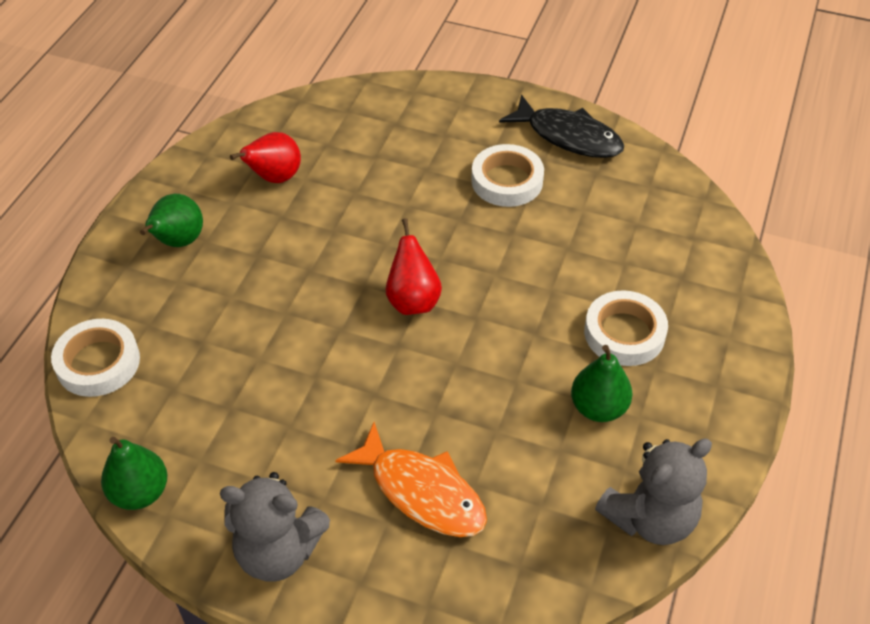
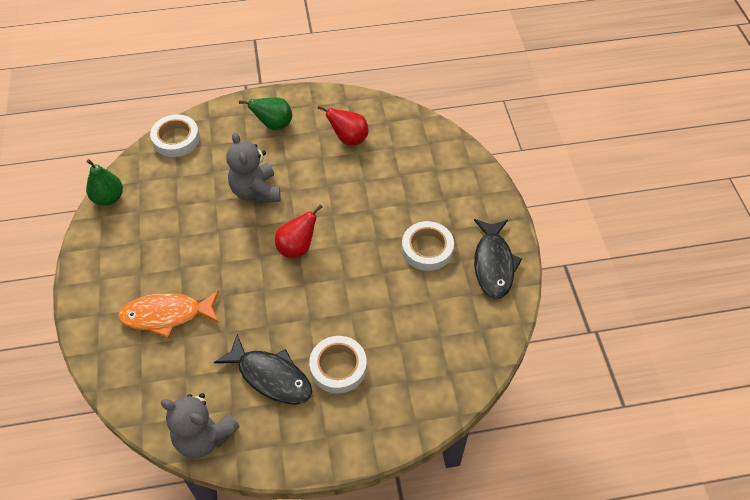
camera: 60 degrees right, 5 degrees up
grey teddy bear [220,472,330,582] -> grey teddy bear moved to [226,132,281,203]
orange fish [335,422,487,537] -> orange fish turned 75 degrees clockwise [118,290,219,338]
green pear [571,345,633,422] -> black fish [214,334,312,405]

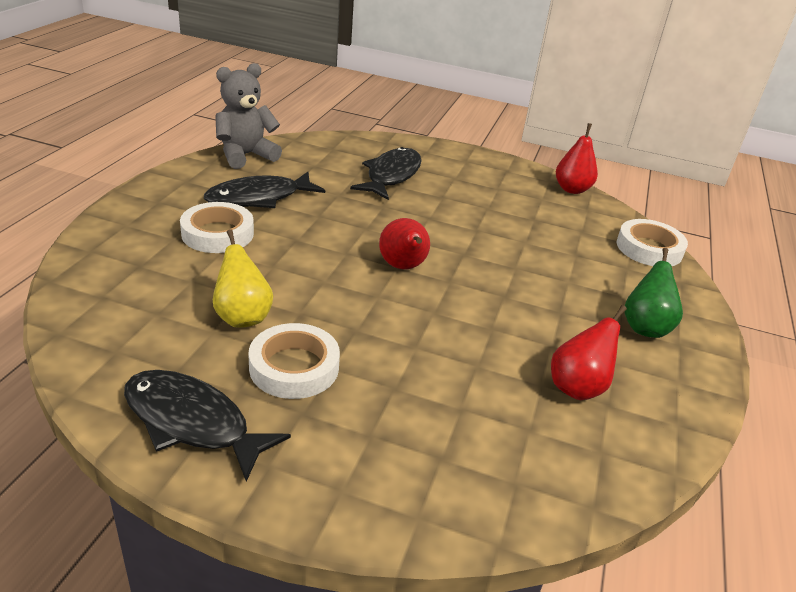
camera: 115 degrees right, 20 degrees down
green pear [86,159,123,206] -> red pear [556,123,598,194]
orange fish [118,290,219,338] -> black fish [350,147,422,200]
grey teddy bear [226,132,281,203] -> none
none -> yellow pear [213,229,273,328]

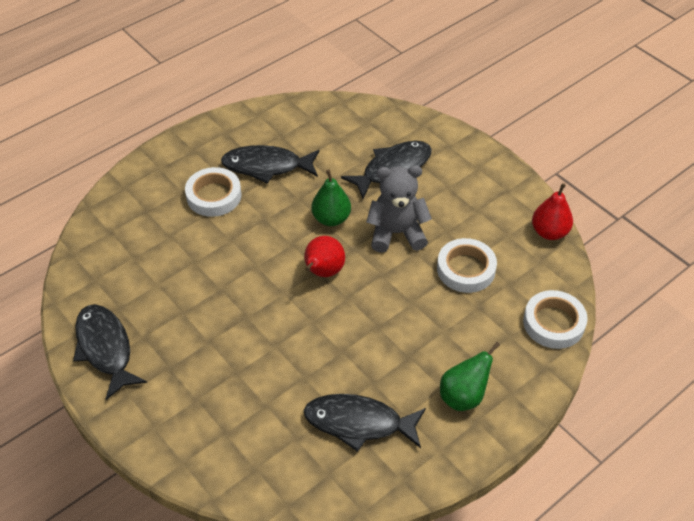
camera: 35 degrees right, 15 degrees up
yellow pear [213,229,273,328] -> none
grey teddy bear [215,63,282,169] -> grey teddy bear moved to [366,165,432,253]
white tape [248,323,340,399] -> white tape moved to [437,238,497,293]
red pear [551,305,627,400] -> black fish [304,394,426,452]
none -> green pear [311,169,351,226]

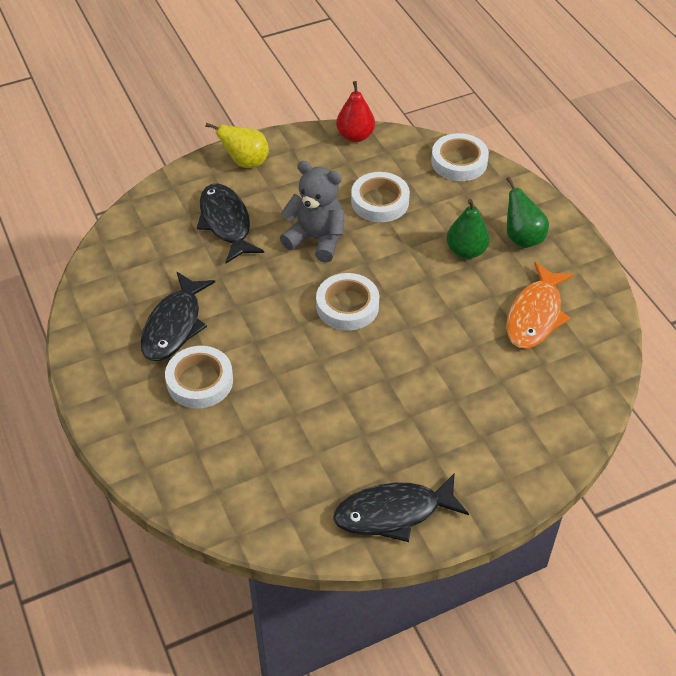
camera: 75 degrees left, 0 degrees up
red pear [304,236,345,277] -> white tape [316,273,379,331]
black fish [304,394,426,452] -> orange fish [506,262,574,349]
green pear [311,169,351,226] -> green pear moved to [447,199,490,259]
grey teddy bear [366,165,432,253] -> grey teddy bear turned 105 degrees clockwise [280,161,345,262]
none -> yellow pear [206,123,269,168]

